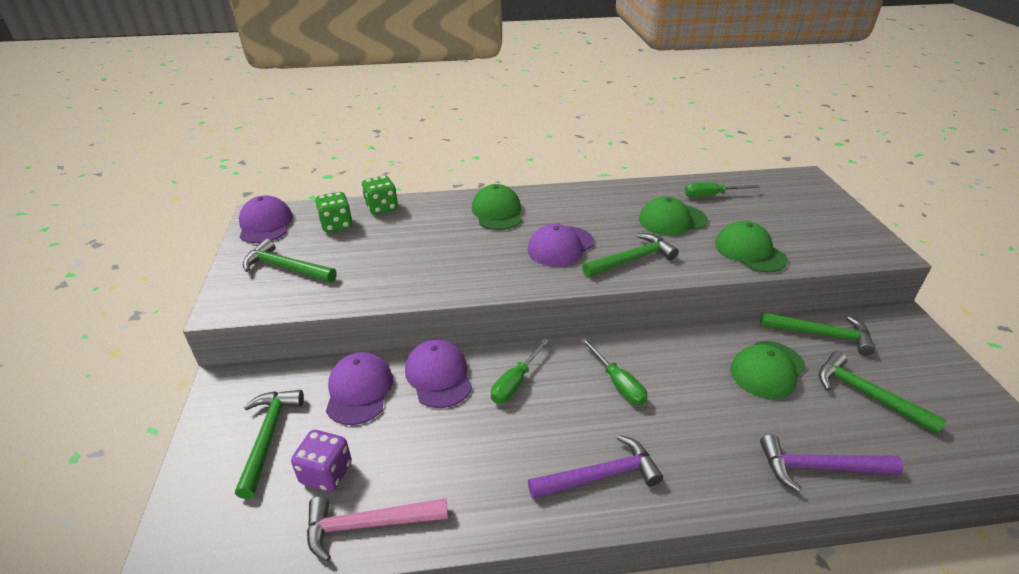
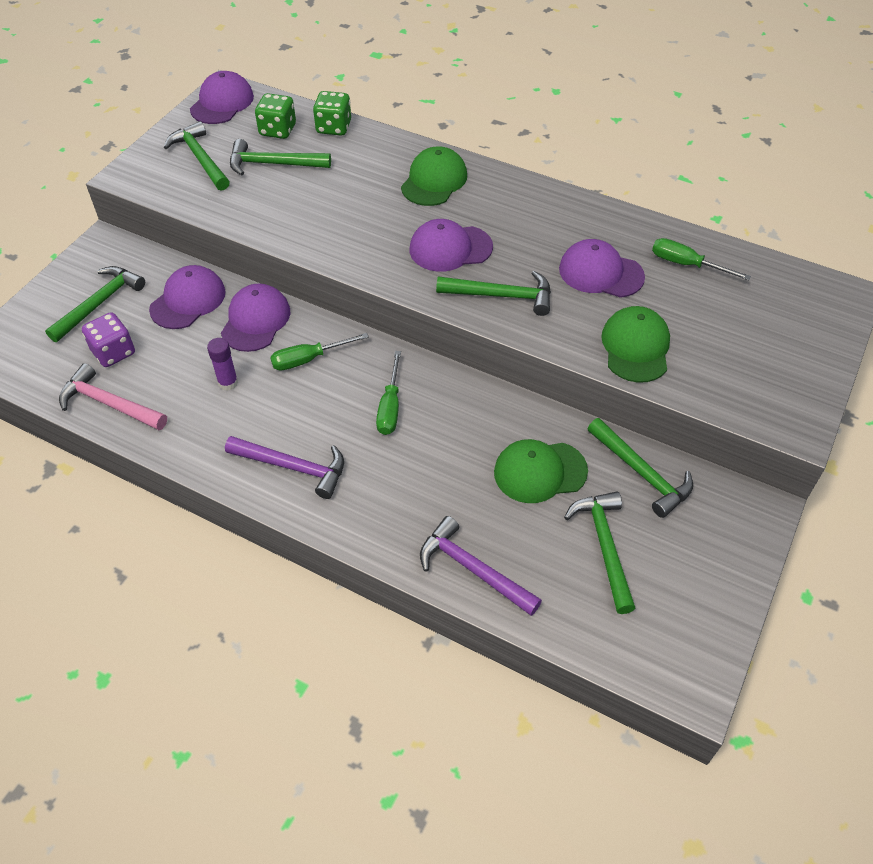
camera: 35 degrees right, 15 degrees up
green cap [639,196,708,236] -> purple cap [559,239,645,298]
none -> purple glue stick [207,338,238,391]
none -> green hammer [230,139,331,175]

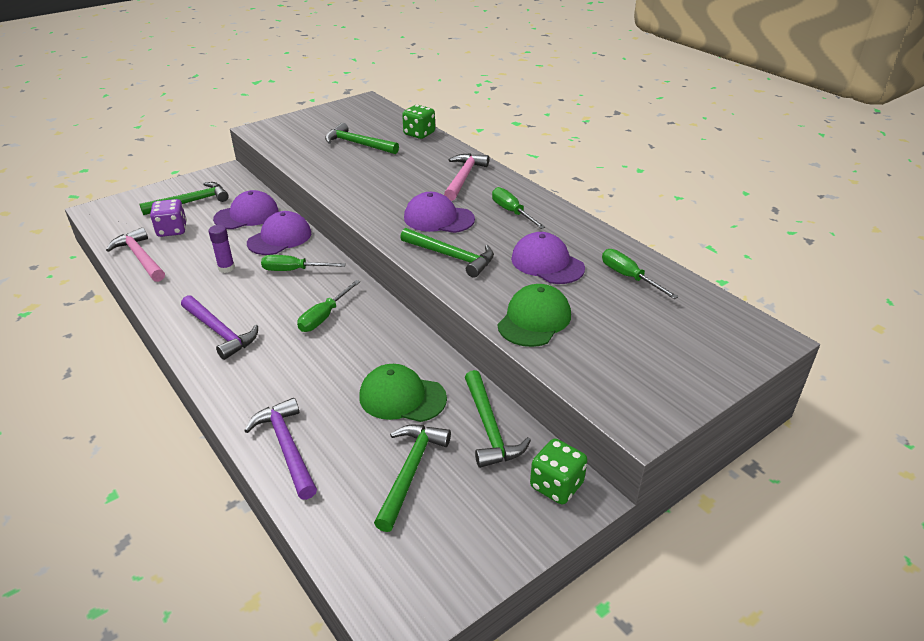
camera: 25 degrees right, 15 degrees down
green hammer [164,121,230,191] -> none
purple cap [190,71,254,124] -> none
green dice [255,93,296,139] -> green dice moved to [530,439,587,504]
green cap [401,146,467,206] -> pink hammer [444,153,489,201]
none -> green screwdriver [492,187,546,229]

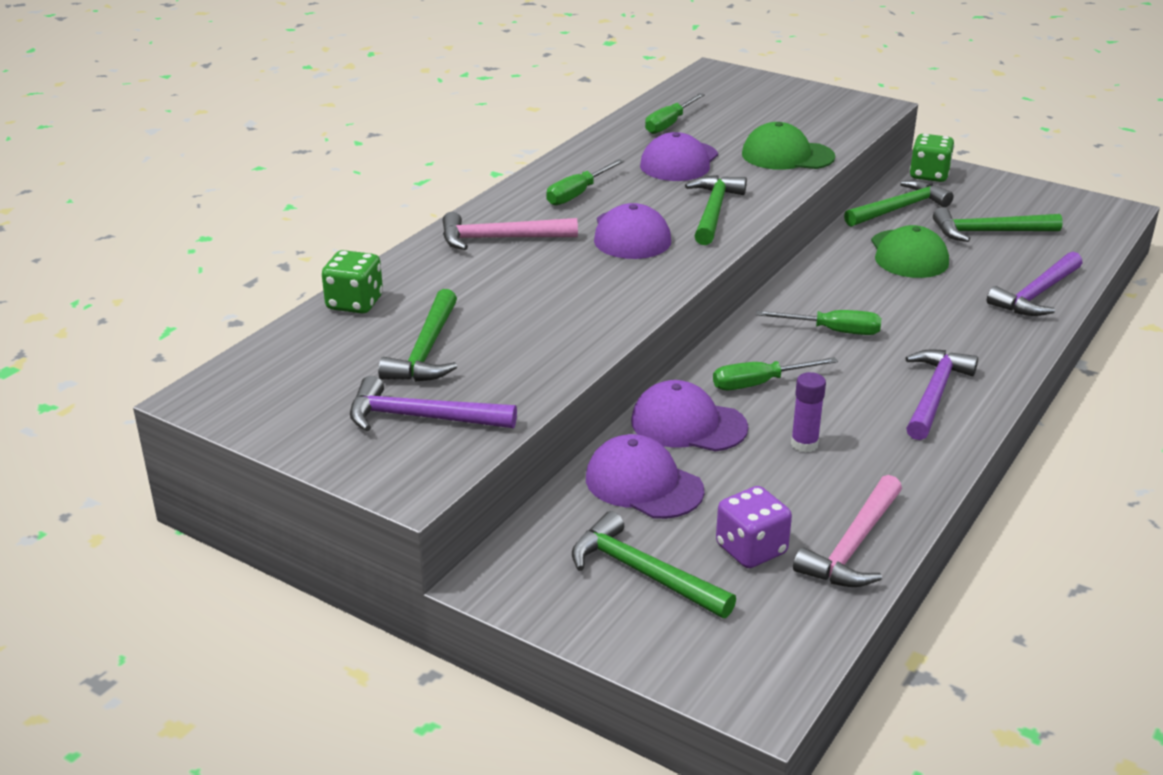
camera: 110 degrees left, 5 degrees down
green screwdriver [261,255,346,271] -> green screwdriver turned 90 degrees clockwise [713,357,838,390]
none -> purple hammer [350,376,517,431]

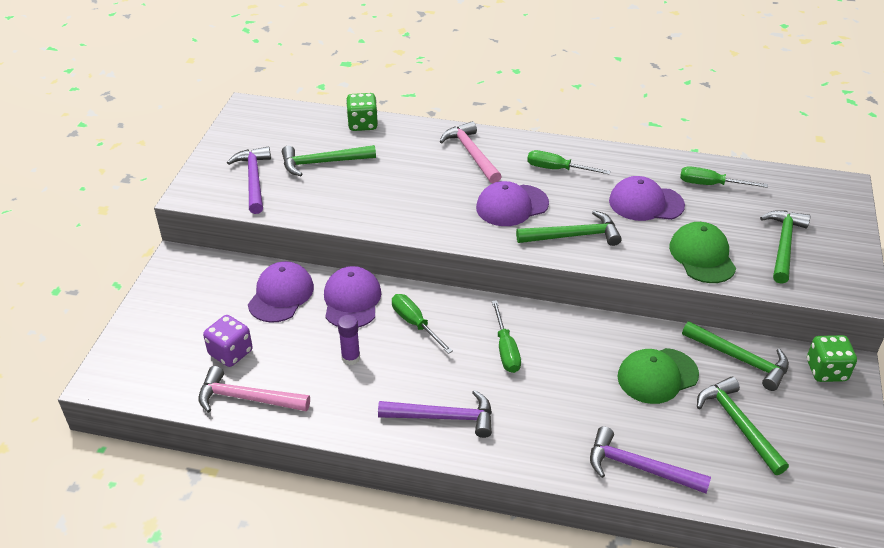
camera: 70 degrees right, 10 degrees up
green hammer [572,511,736,618] -> green hammer moved to [760,210,811,284]

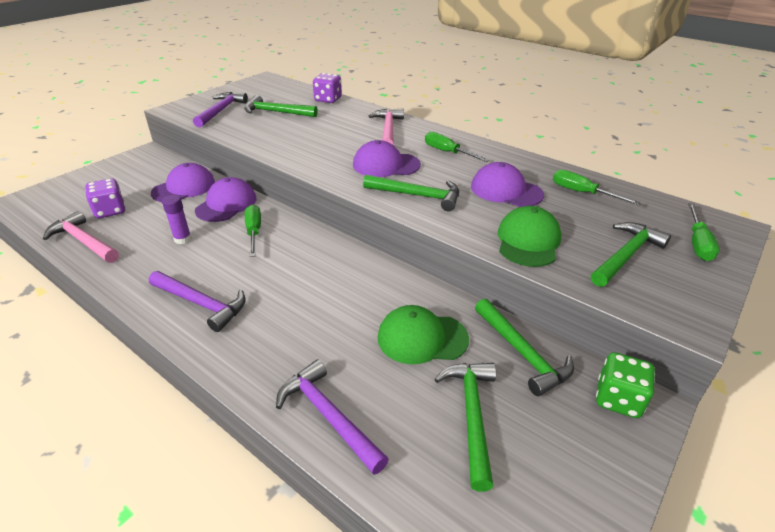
camera: 25 degrees right, 5 degrees down
green dice [346,93,378,131] -> purple dice [313,73,342,103]
green screwdriver [492,300,521,373] -> green screwdriver moved to [688,203,720,261]

